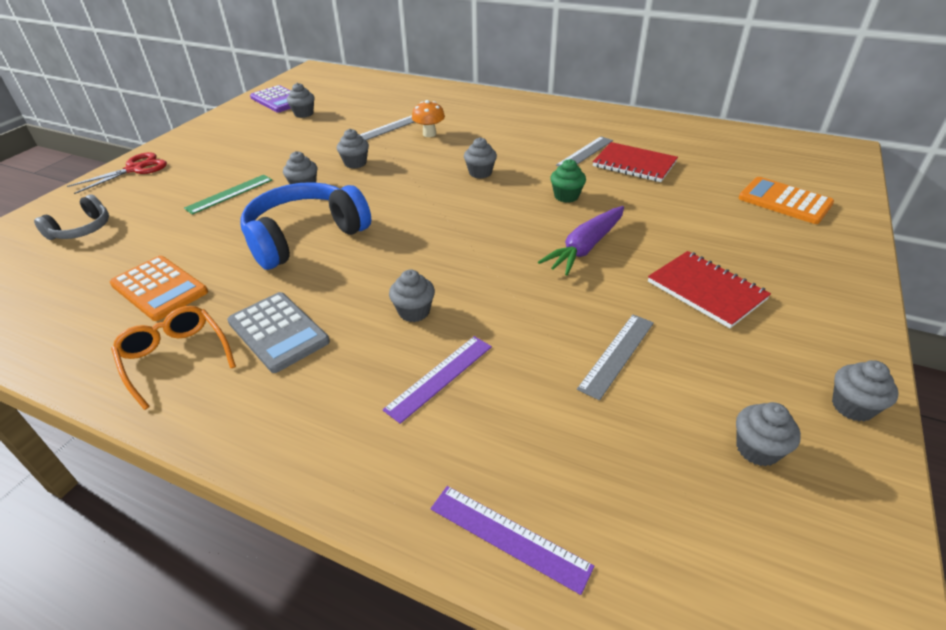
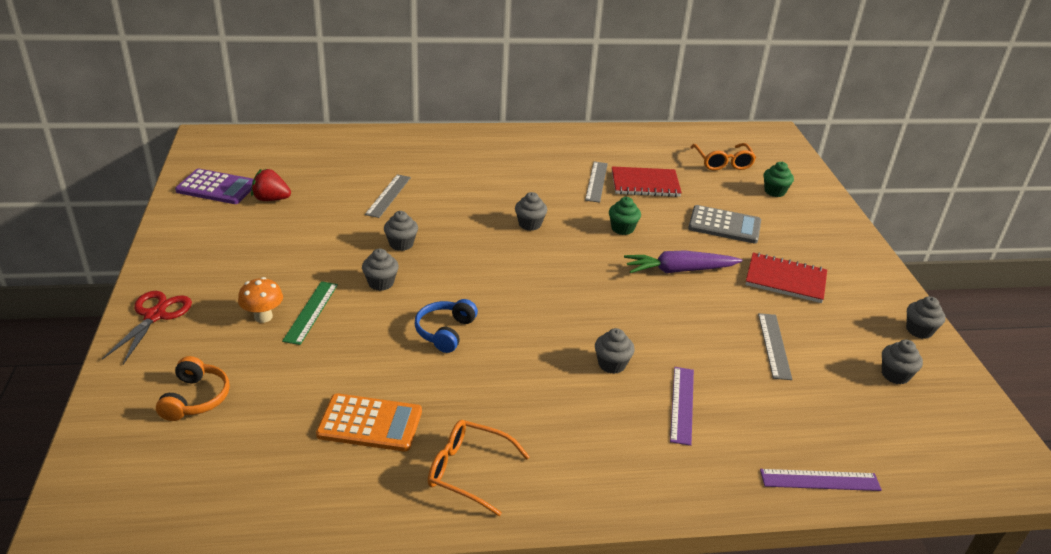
camera: 35 degrees left, 5 degrees down
grey headphones [34,194,109,240] -> orange headphones [156,356,230,421]
grey calculator [227,292,330,373] -> grey calculator moved to [688,205,761,243]
blue headphones [241,182,371,270] -> blue headphones [415,299,478,353], size x0.53
grey cupcake [287,83,315,118] -> red strawberry [251,169,291,201]
orange mushroom [412,100,445,137] -> orange mushroom moved to [238,277,283,323]
purple carrot [538,206,624,276] -> purple carrot turned 75 degrees clockwise [624,250,742,273]
orange calculator [739,177,834,224] -> green cupcake [763,162,794,197]
none -> orange glasses [690,143,756,171]

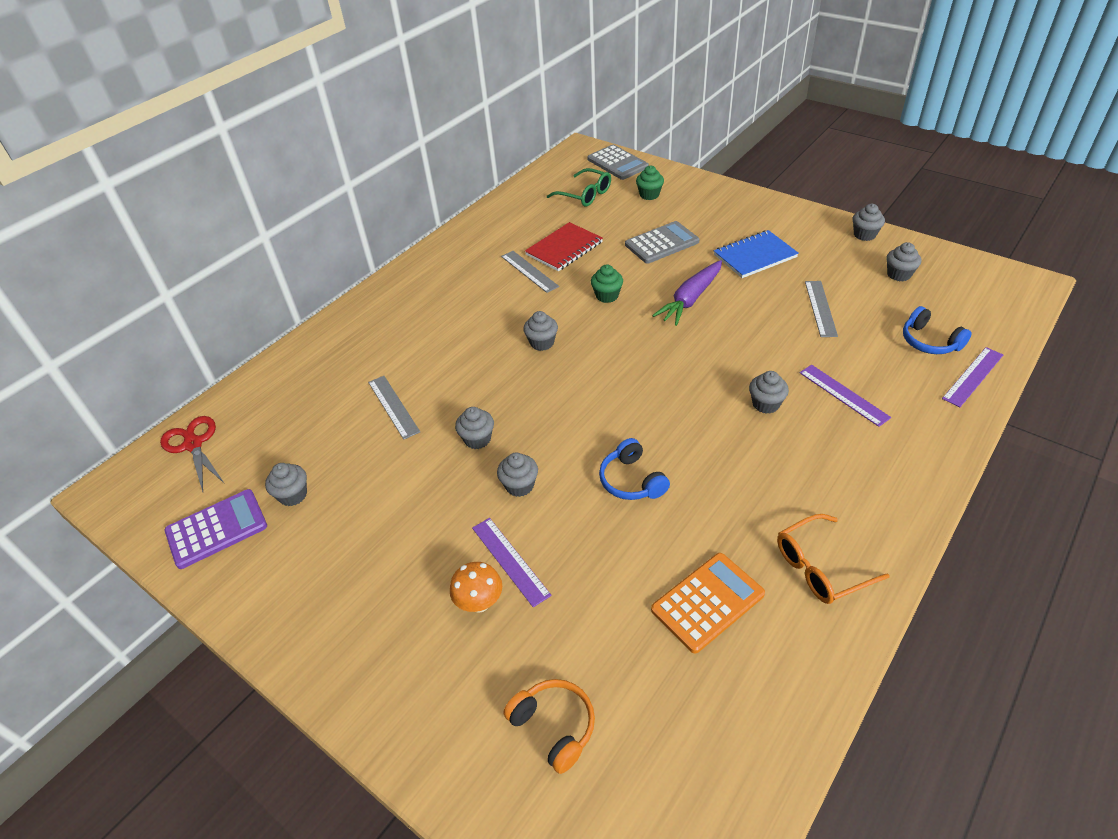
camera: 40 degrees left, 10 degrees up
red scissors [102,291,192,364] -> red scissors moved to [160,416,225,492]
red strawberry [251,169,291,201] -> grey cupcake [265,463,307,506]
green ruler [282,281,338,345] -> purple ruler [472,518,552,607]
orange glasses [690,143,756,171] -> green glasses [547,168,611,207]
red notebook [745,253,827,303] -> blue notebook [714,230,799,278]
grey ruler [758,313,792,380] -> grey ruler turned 45 degrees clockwise [805,281,838,337]
none -> grey calculator [587,145,649,180]
none -> blue headphones [903,306,972,354]

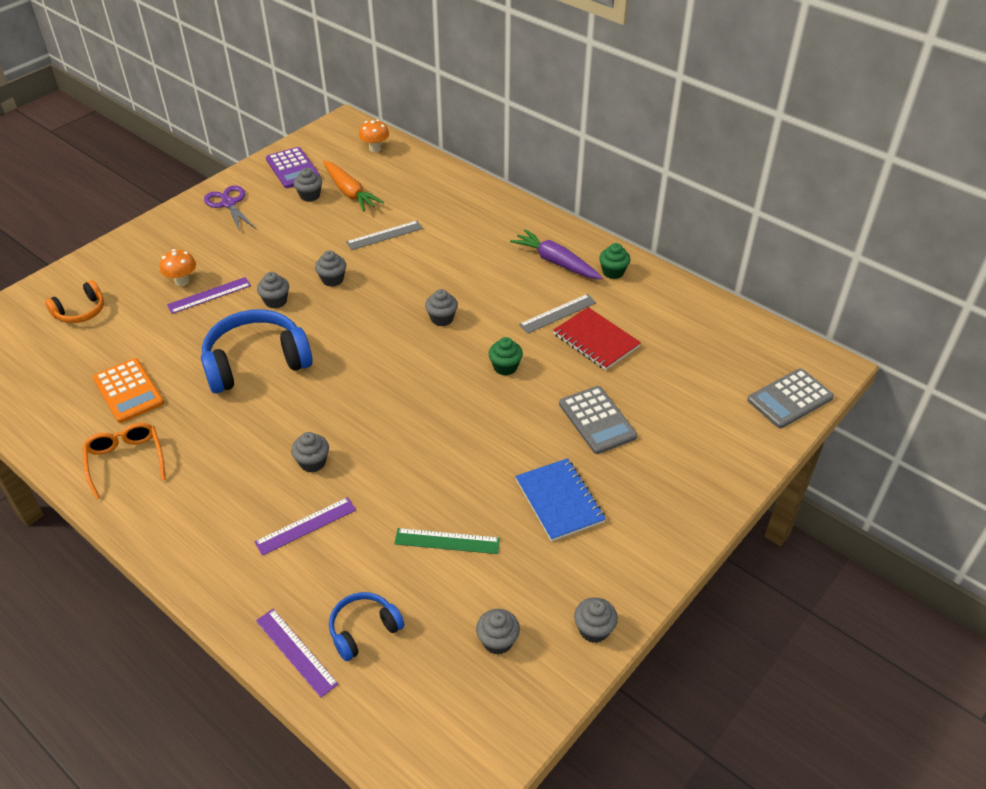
camera: 90 degrees right, 0 degrees up
red scissors [160,416,225,492] -> orange mushroom [359,120,389,152]
green glasses [547,168,611,207] -> none
blue headphones [599,438,670,500] -> blue headphones [201,309,313,394], size x1.89
green cupcake [636,165,664,200] -> green cupcake moved to [599,243,631,279]
purple carrot [652,260,722,326] -> purple carrot moved to [510,229,603,279]
grey ruler [805,281,838,337] -> green ruler [394,528,500,554]
none -> purple scissors [204,185,256,233]
none -> orange carrot [323,161,384,211]

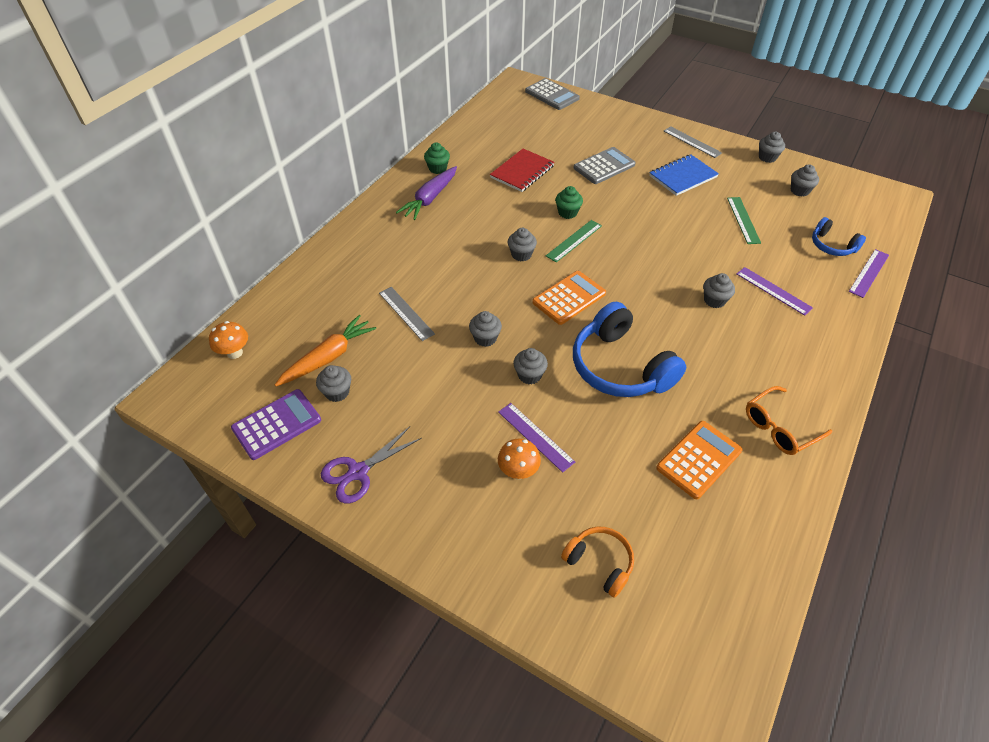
camera: 100 degrees left, 5 degrees up
grey ruler [519,294,597,333] -> grey ruler moved to [664,126,722,158]
none -> orange calculator [532,271,606,325]
none -> green ruler [546,220,602,262]

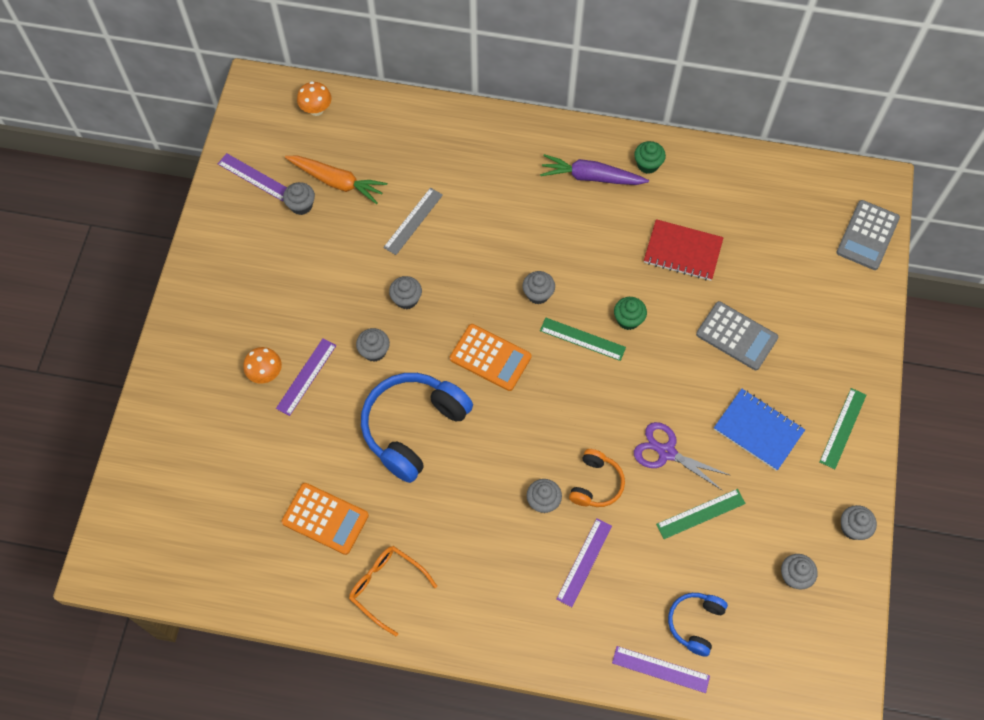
camera: 70 degrees right, 15 degrees up
purple calculator [231,389,321,460] -> purple ruler [218,153,287,201]
purple scissors [321,427,422,503] -> purple scissors moved to [634,422,731,491]
orange headphones [561,526,634,598] -> orange headphones moved to [569,449,625,507]
grey ruler [664,126,722,158] -> green ruler [820,388,866,469]

